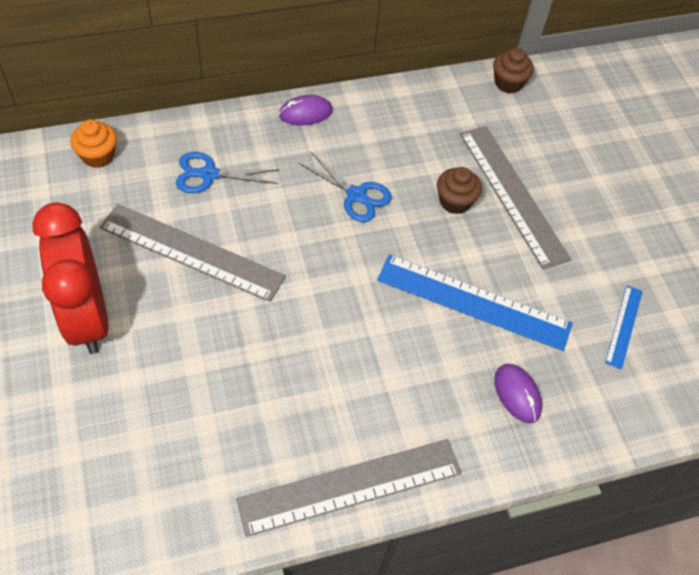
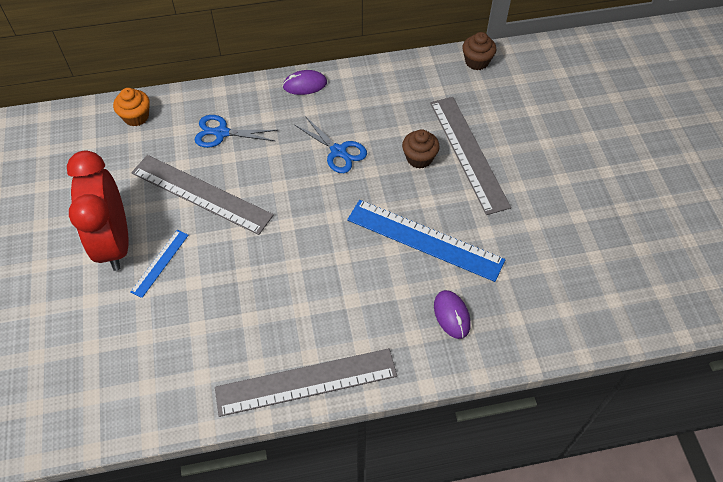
camera: 10 degrees right, 0 degrees up
blue ruler [605,286,643,369] -> blue ruler moved to [131,230,189,298]

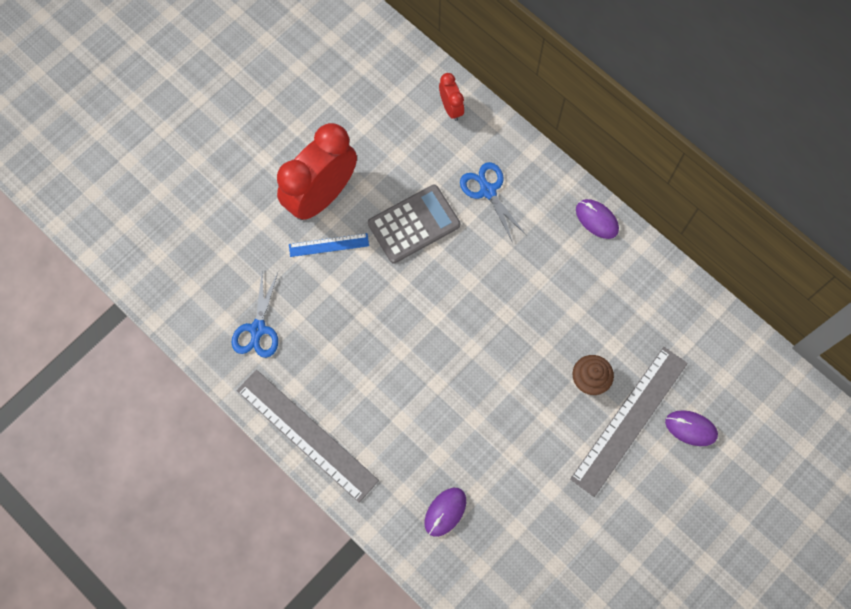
camera: 55 degrees right, 15 degrees up
orange cupcake [113,88,150,126] -> red clock [439,73,464,121]
grey ruler [131,155,274,235] -> grey calculator [368,185,460,263]
blue scissors [295,116,367,173] -> blue scissors moved to [231,273,278,358]
blue ruler [347,200,505,282] -> none
brown cupcake [462,32,496,70] -> none
none -> purple mouse [665,410,718,446]

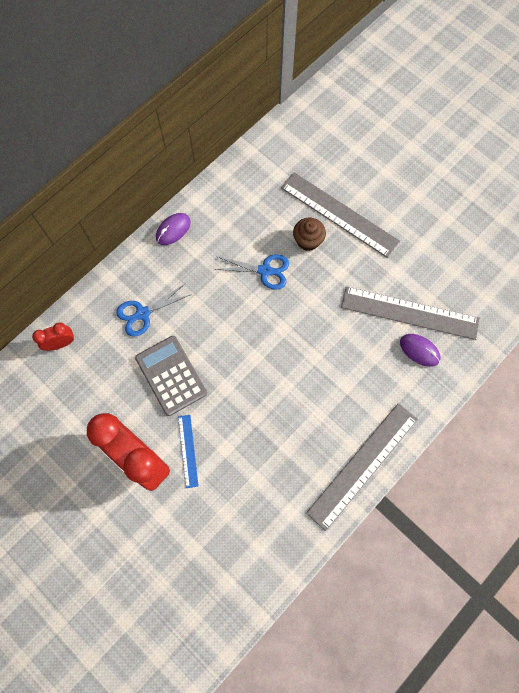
camera: 90 degrees left, 0 degrees up
blue scissors [231,273,278,358] -> blue scissors moved to [214,254,289,290]
purple mouse [665,410,718,446] -> none
none -> grey ruler [341,286,480,340]

